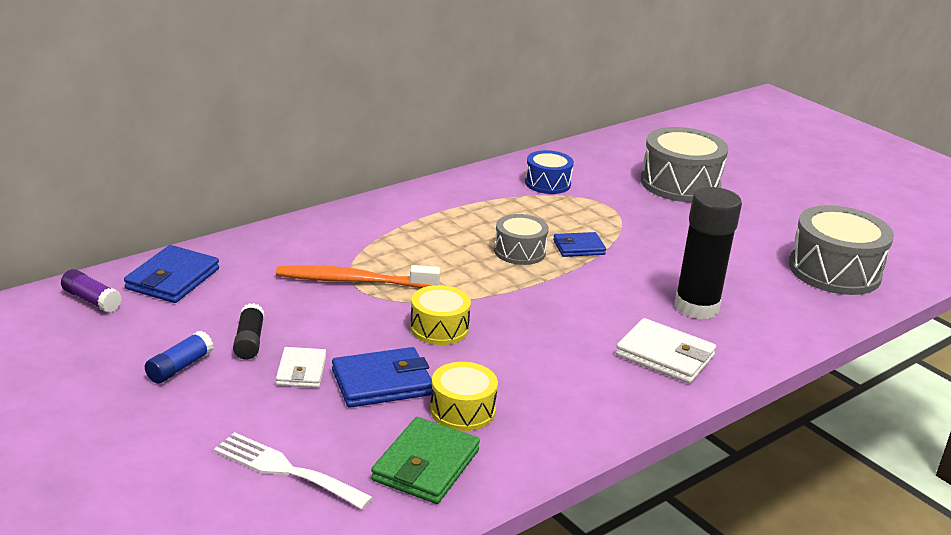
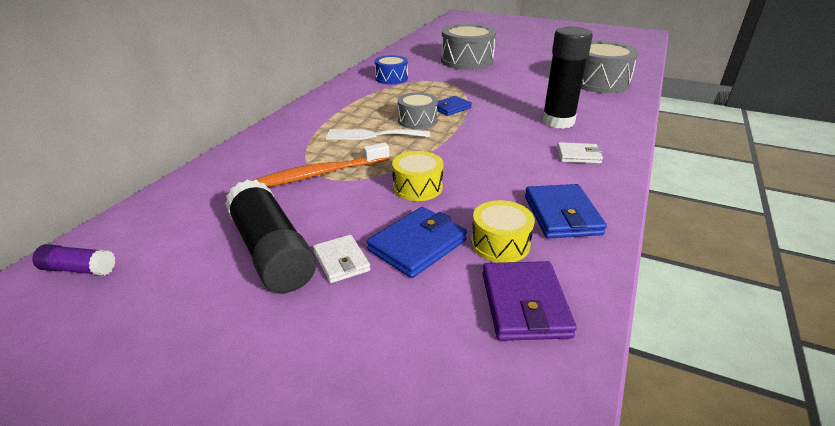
camera: 25 degrees left, 5 degrees up
blue wallet [124,245,219,303] -> blue wallet moved to [525,184,607,238]
blue glue stick [145,331,213,384] -> none
white fork [214,432,373,510] -> white fork moved to [326,129,430,140]
black glue stick [233,303,265,359] -> black glue stick [225,179,316,293], size x2.05
green wallet [371,417,480,504] -> purple wallet [482,261,577,341]
white wallet [616,318,716,384] -> white wallet [557,142,603,164], size x0.64

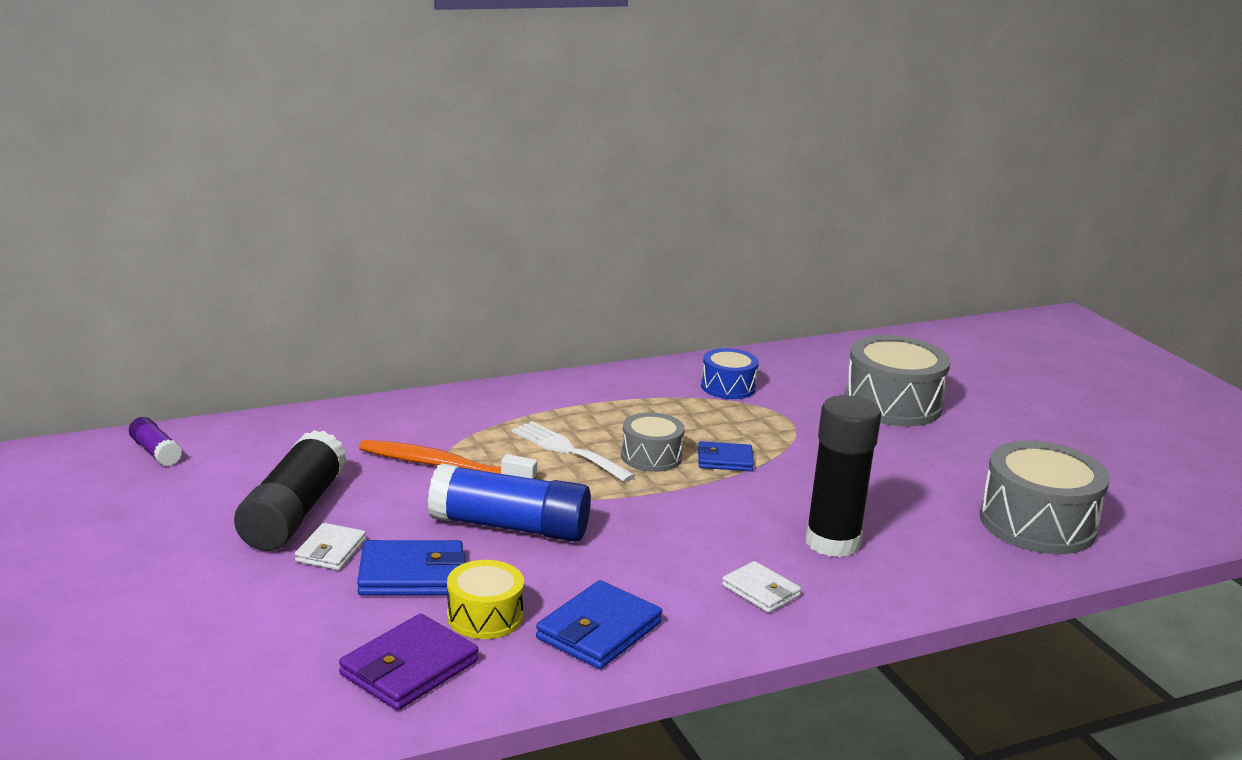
camera: 40 degrees right, 10 degrees down
yellow drum [392,151,443,201] -> blue glue stick [428,463,591,542]

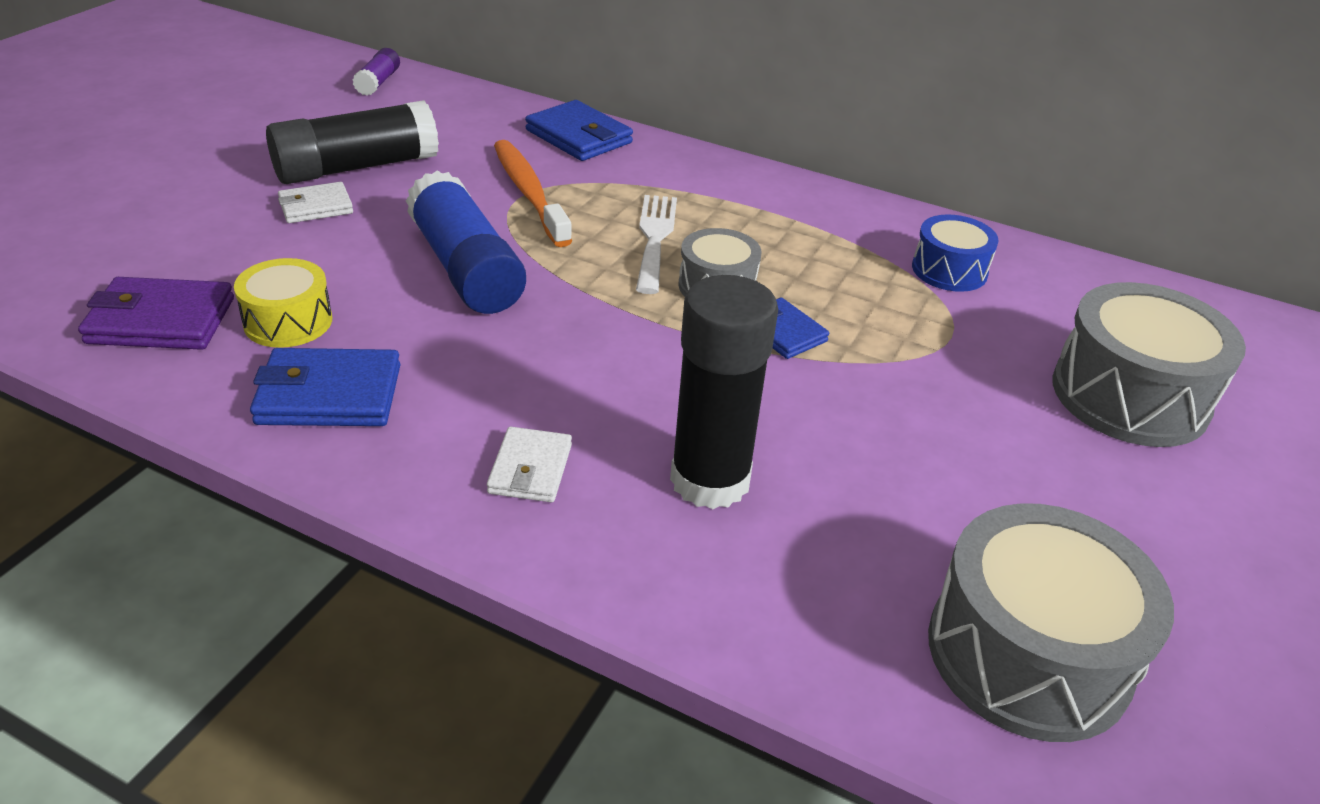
camera: 50 degrees right, 15 degrees up
blue wallet [357,540,465,596] -> blue wallet moved to [525,100,633,161]

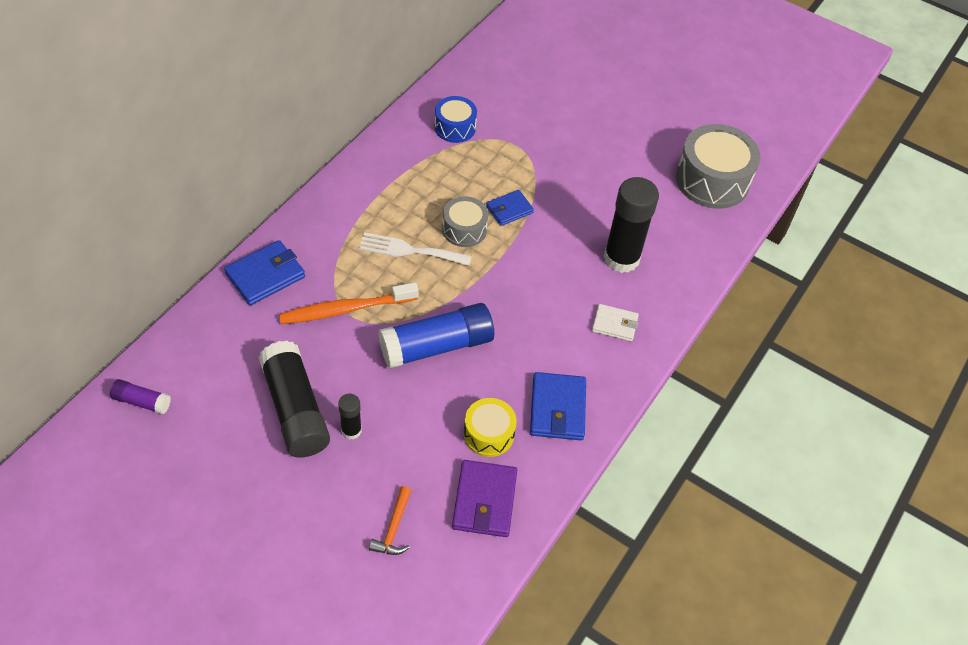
camera: 85 degrees left, 15 degrees up
white wallet [278,182,353,223] -> black glue stick [338,394,362,440]
grey drum [1052,282,1246,447] -> none
none -> orange hammer [369,486,412,555]

